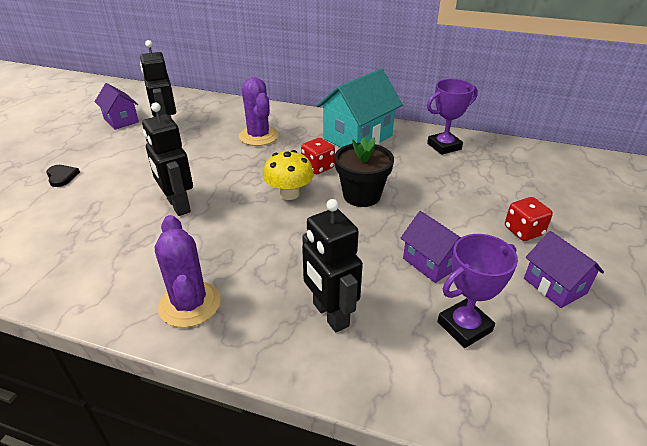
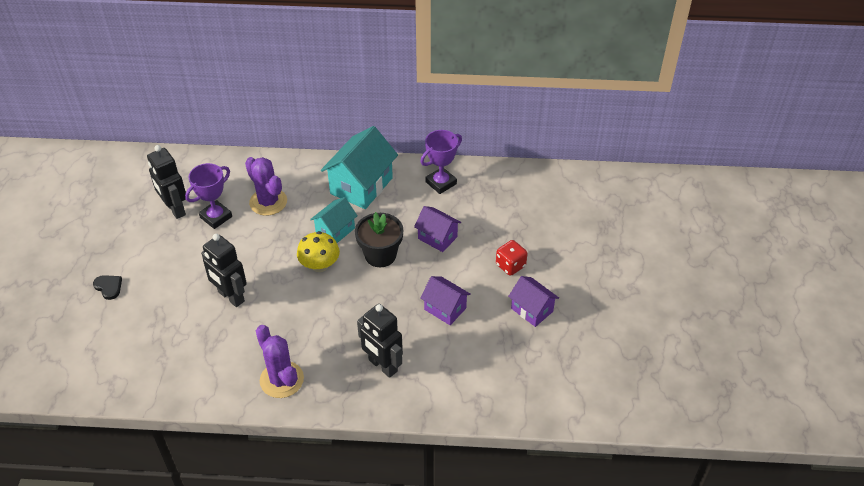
camera: 15 degrees left, 10 degrees up
purple house [95,83,139,130] -> purple house moved to [414,206,461,252]
red dice [301,138,335,174] -> turquoise house [310,197,358,243]
purple trophy [437,234,518,348] -> purple trophy moved to [185,163,232,229]

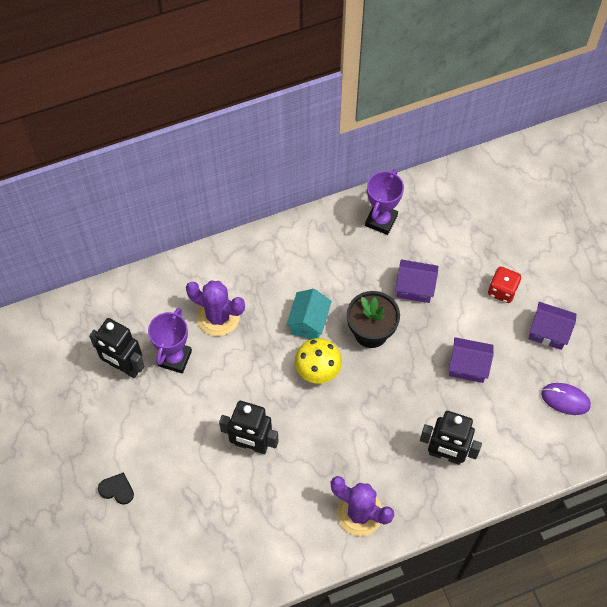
camera: 25 degrees left, 15 degrees up
turquoise house [321,126,398,209] -> none
none -> purple mouse [541,383,591,415]

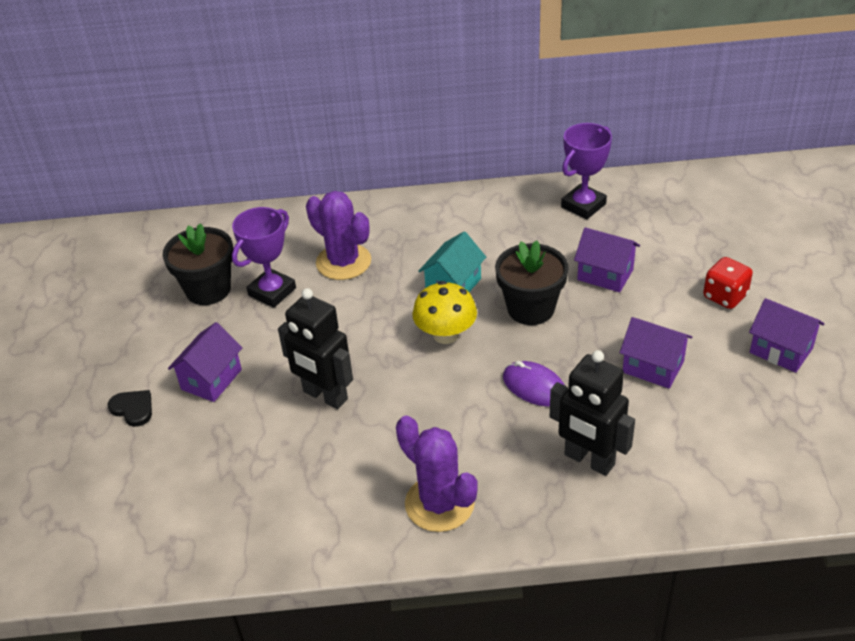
camera: 20 degrees right, 20 degrees down
black robot [89,318,144,378] -> black flower pot [163,223,233,305]
purple mouse [541,383,591,415] -> purple mouse moved to [503,361,564,407]
none -> purple house [168,322,243,402]

